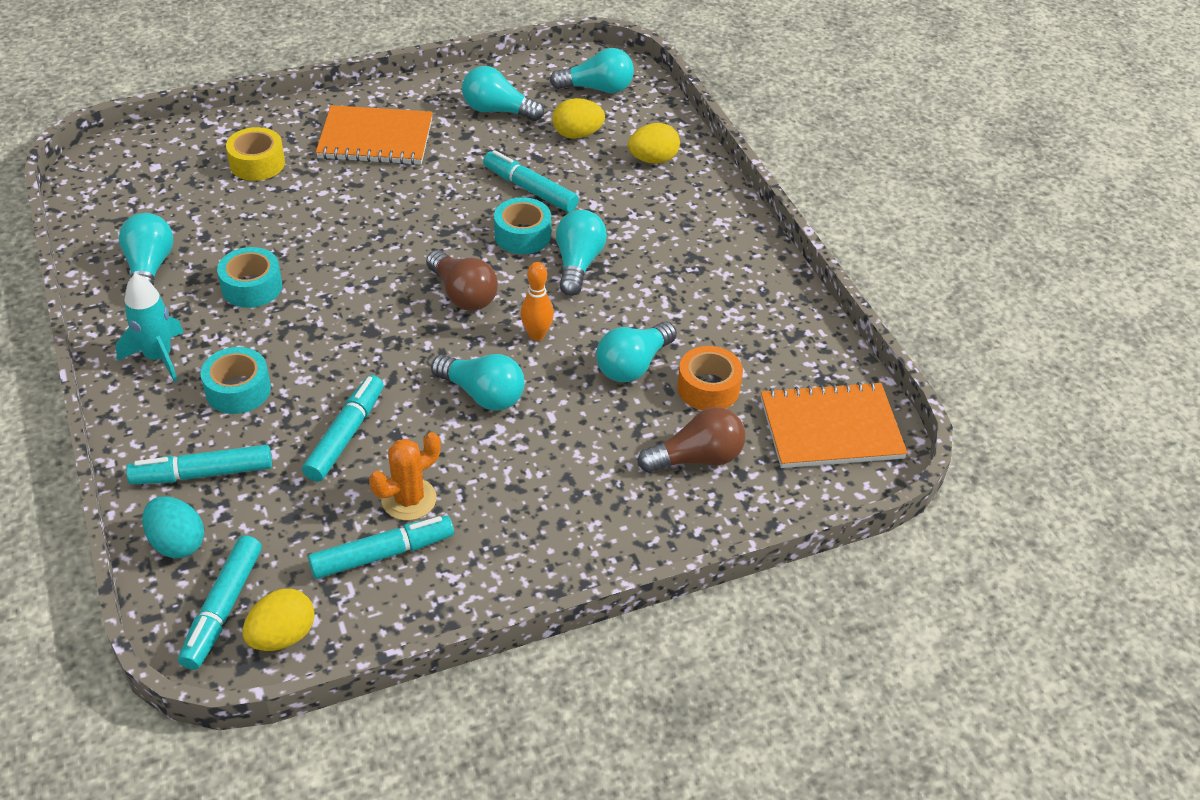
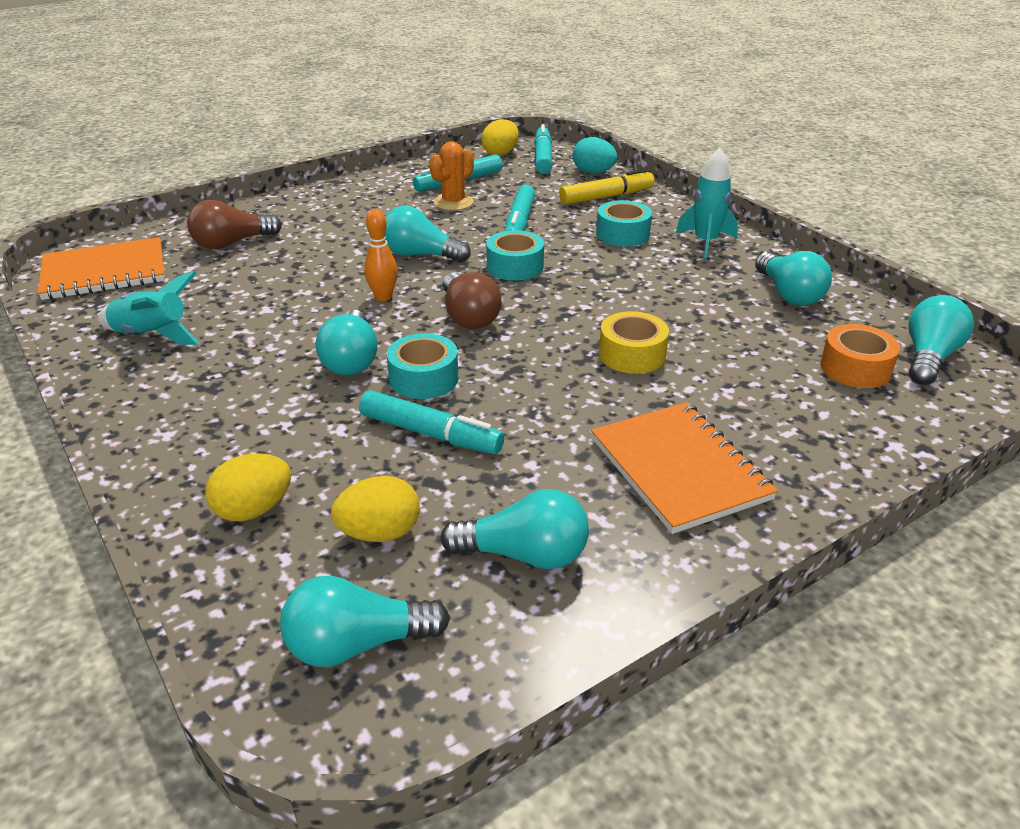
camera: 170 degrees right, 10 degrees down
turquoise marker [126,445,272,485] -> yellow marker [559,169,654,205]
turquoise tape [217,247,282,308] -> turquoise tape moved to [486,230,544,281]
yellow tape [226,127,285,181] -> yellow tape moved to [599,311,669,374]
orange notebook [316,105,433,165] -> orange notebook turned 75 degrees clockwise [591,402,778,534]
brown light bulb [426,250,498,311] -> brown light bulb turned 150 degrees counterclockwise [443,272,502,329]
turquoise light bulb [596,321,677,382] -> turquoise light bulb moved to [908,295,974,385]
orange tape [677,346,743,410] -> orange tape moved to [820,324,900,388]
none -> turquoise rocket [98,271,200,345]

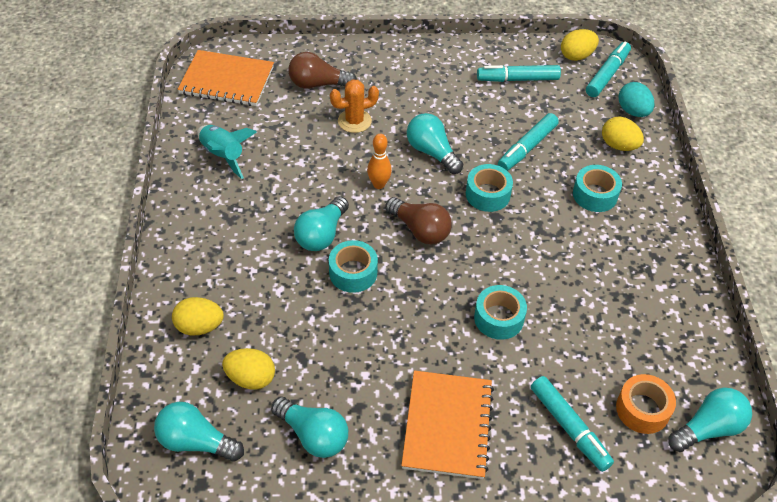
camera: 30 degrees right, 15 degrees up
turquoise marker [359,390,504,454] -> turquoise marker moved to [531,376,614,472]
orange cactus [429,141,474,210] -> orange cactus moved to [330,79,379,133]
brown light bulb [443,272,502,329] -> brown light bulb turned 60 degrees counterclockwise [385,197,452,245]
yellow marker [559,169,654,205] -> yellow egg [602,116,644,151]
yellow tape [599,311,669,374] -> turquoise tape [474,285,527,340]
turquoise rocket [676,147,738,259] -> none
turquoise light bulb [755,251,832,306] -> none

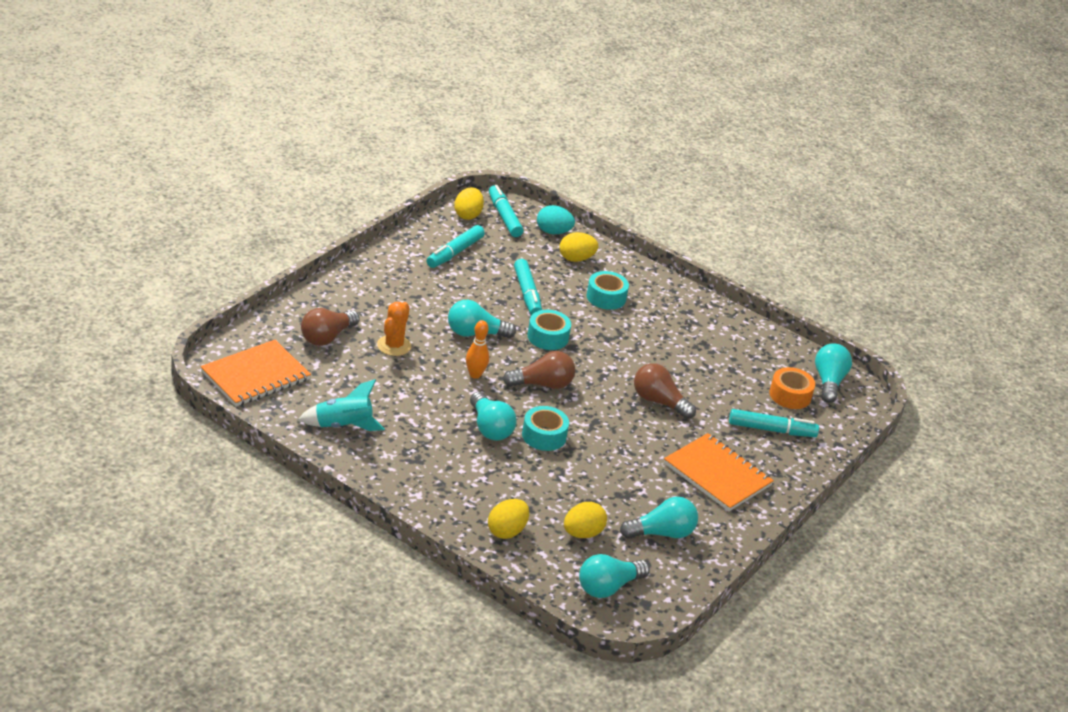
camera: 55 degrees left, 15 degrees down
turquoise tape [474,285,527,340] -> brown light bulb [634,363,696,419]

